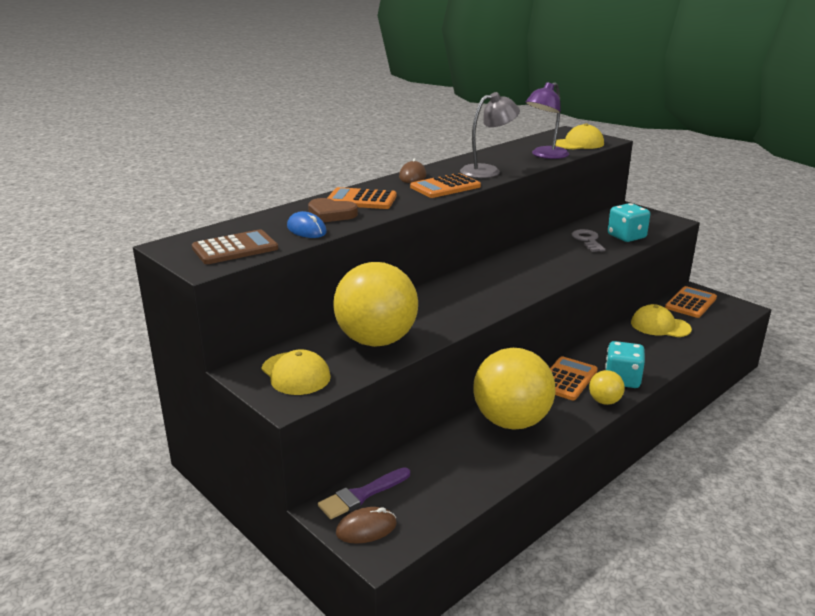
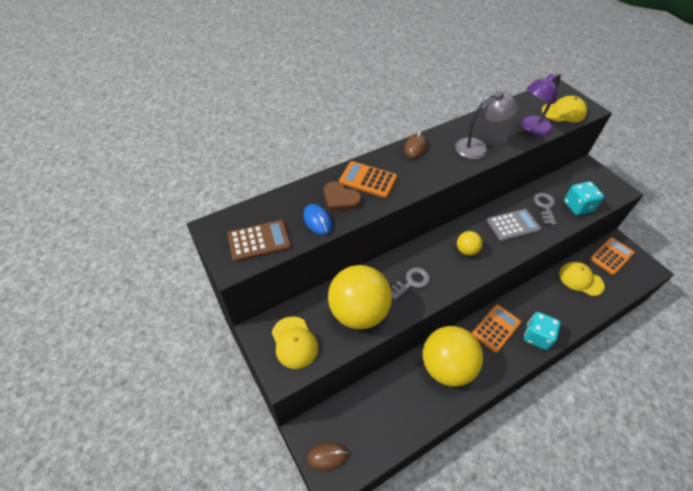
camera: 10 degrees right, 25 degrees up
purple brush [318,467,410,519] -> none
orange calculator [410,173,481,198] -> none
yellow ball [589,370,625,405] -> yellow ball moved to [457,231,482,256]
none -> grey key [391,267,430,300]
none -> grey calculator [487,209,541,241]

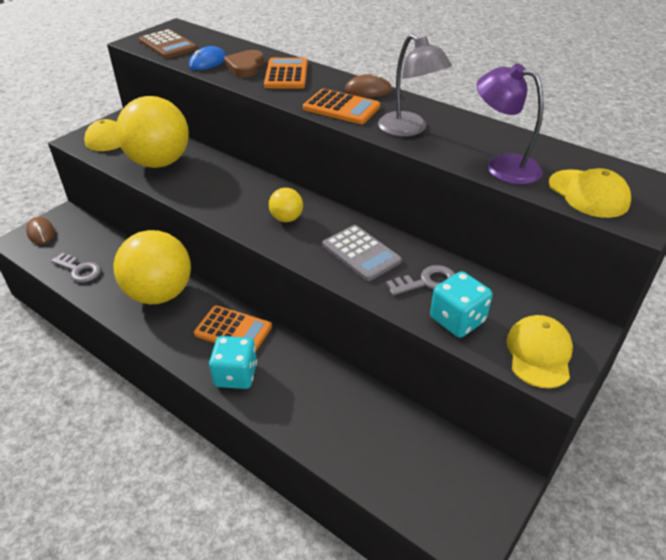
camera: 70 degrees right, 10 degrees down
grey key [391,267,430,300] -> grey key moved to [51,253,101,282]
yellow cap [559,262,605,296] -> yellow cap moved to [507,315,573,388]
orange calculator [590,237,635,275] -> orange calculator moved to [303,88,380,124]

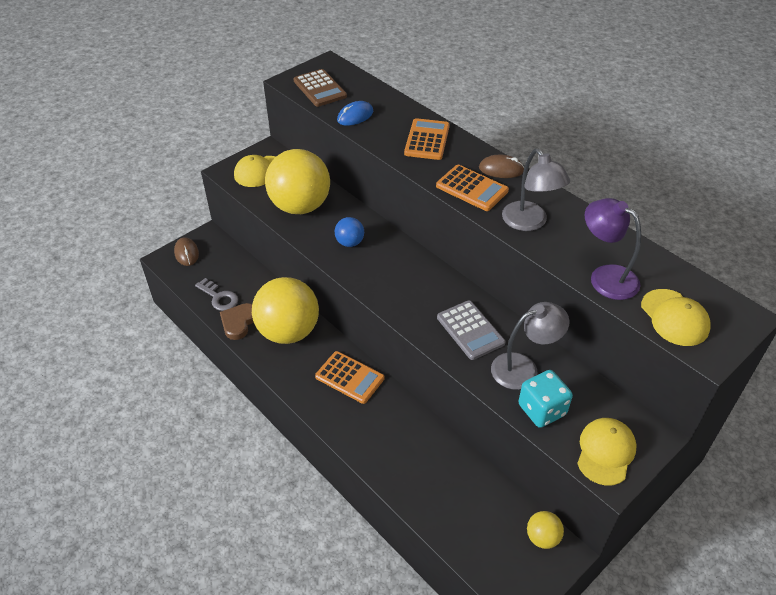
camera: 10 degrees right, 5 degrees up
turquoise dice [209,336,257,389] -> none
brown heart [224,50,264,77] -> brown heart moved to [220,303,254,340]
yellow ball [269,188,303,222] -> yellow ball moved to [527,511,564,549]
grey key [386,265,455,296] -> grey lamp [491,302,569,390]
none -> blue ball [335,217,364,247]

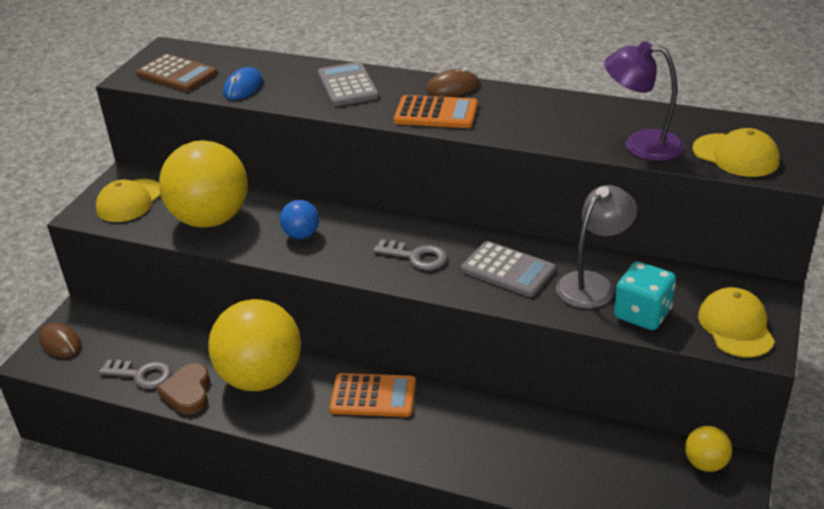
camera: 25 degrees left, 10 degrees down
orange calculator [404,118,450,160] -> grey calculator [317,62,379,106]
grey lamp [502,149,570,231] -> none
none -> grey key [373,239,447,270]

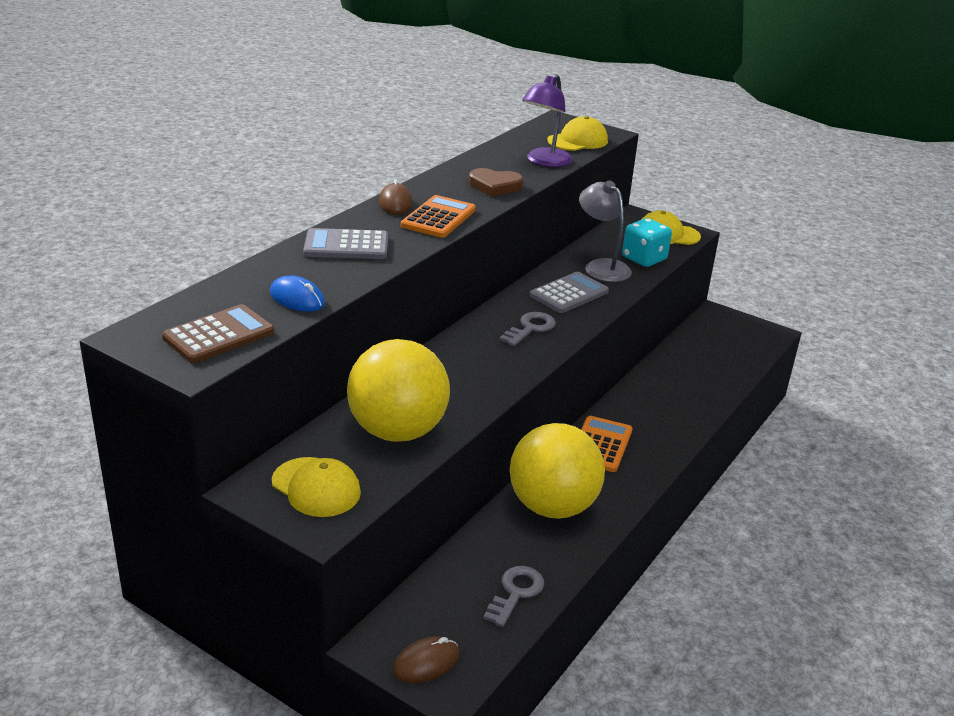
camera: 80 degrees left, 5 degrees down
brown heart [157,363,210,415] -> brown heart moved to [469,168,523,197]
blue ball [280,200,319,239] -> none
yellow ball [685,426,732,472] -> none

